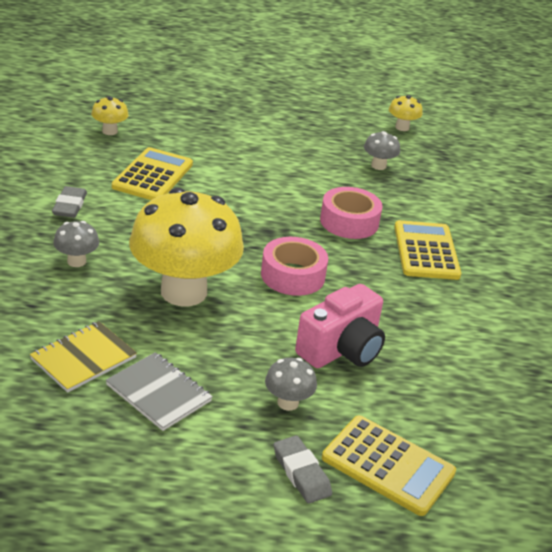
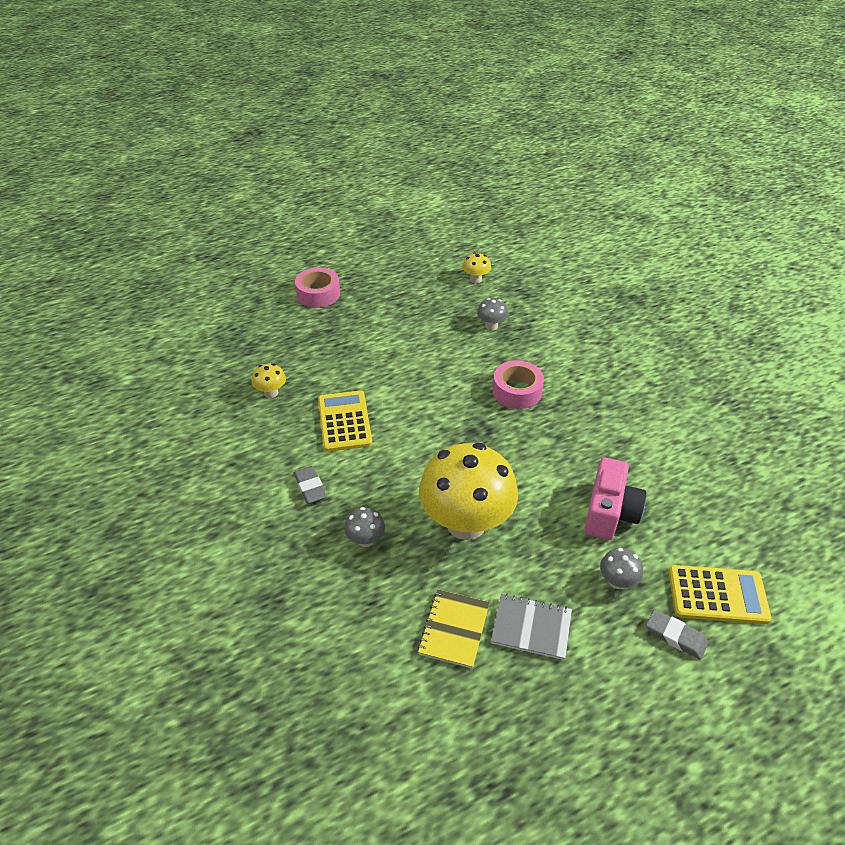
camera: 25 degrees left, 10 degrees up
pink tape [261,237,328,296] -> pink tape moved to [295,267,340,308]
yellow calculator [394,220,461,280] -> none

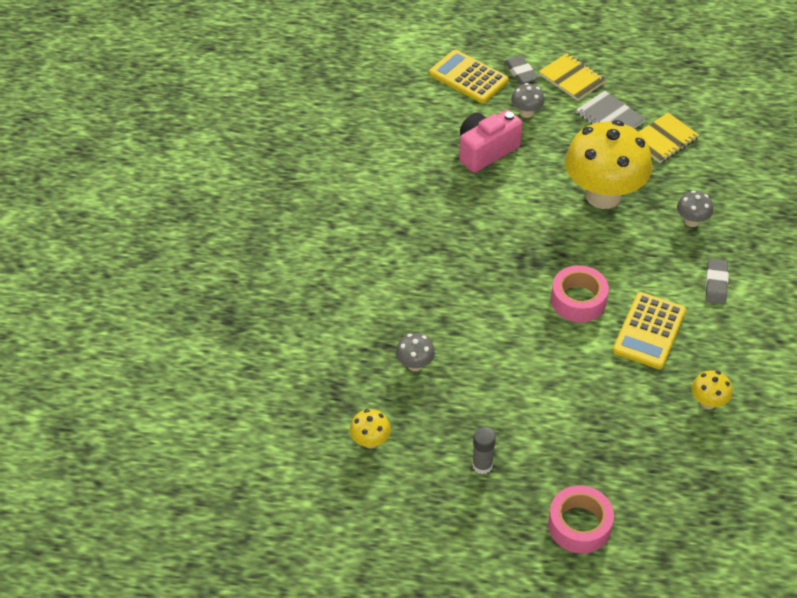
camera: 145 degrees left, 5 degrees up
pink tape [493,360,544,409] -> pink tape moved to [551,265,609,322]
none -> grey glue stick [472,427,496,474]
none -> yellow notebook [539,53,606,101]

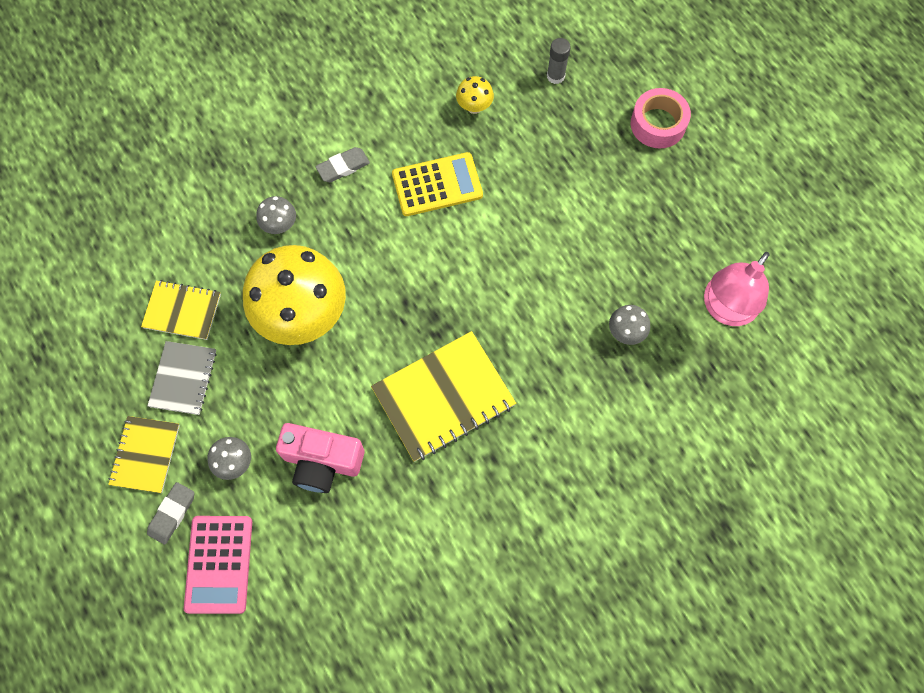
camera: 130 degrees left, 20 degrees up
yellow mushroom [350,409,391,449] -> pink lamp [704,252,769,326]
yellow calculator [429,49,508,103] -> pink calculator [184,516,252,614]
grey glue stick [472,427,496,474] -> grey glue stick moved to [547,38,571,84]
pink tape [551,265,609,322] -> none
none -> yellow notebook [371,331,516,462]

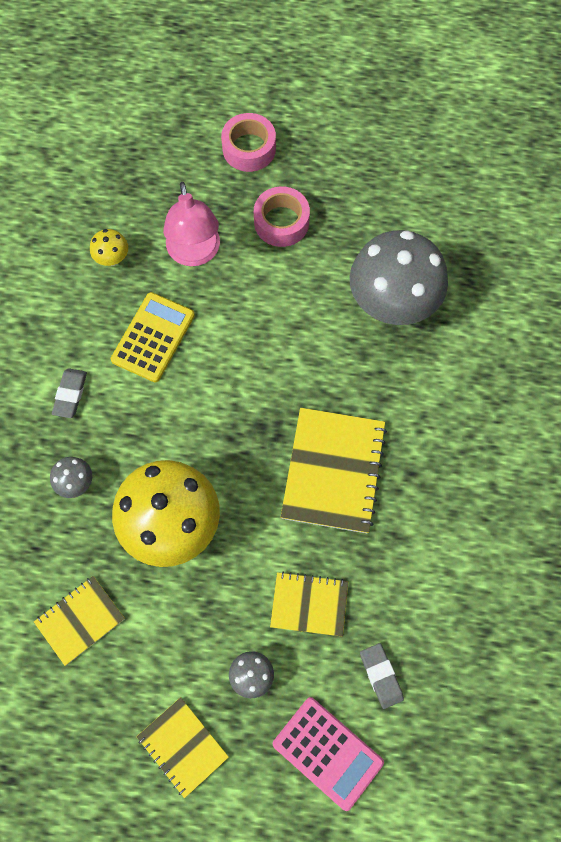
camera: 50 degrees left, 0 degrees up
grey notebook [147,341,217,415] -> none
grey eraser [147,482,195,545] -> grey eraser moved to [360,643,404,709]
pink camera [276,423,365,493] -> yellow notebook [270,571,348,637]
grey glue stick [547,38,571,84] -> none
grey mushroom [609,305,650,345] -> grey mushroom [350,230,448,325], size x2.42
pink lamp [704,252,769,326] -> pink lamp moved to [163,182,220,266]
none -> pink tape [254,186,310,247]

